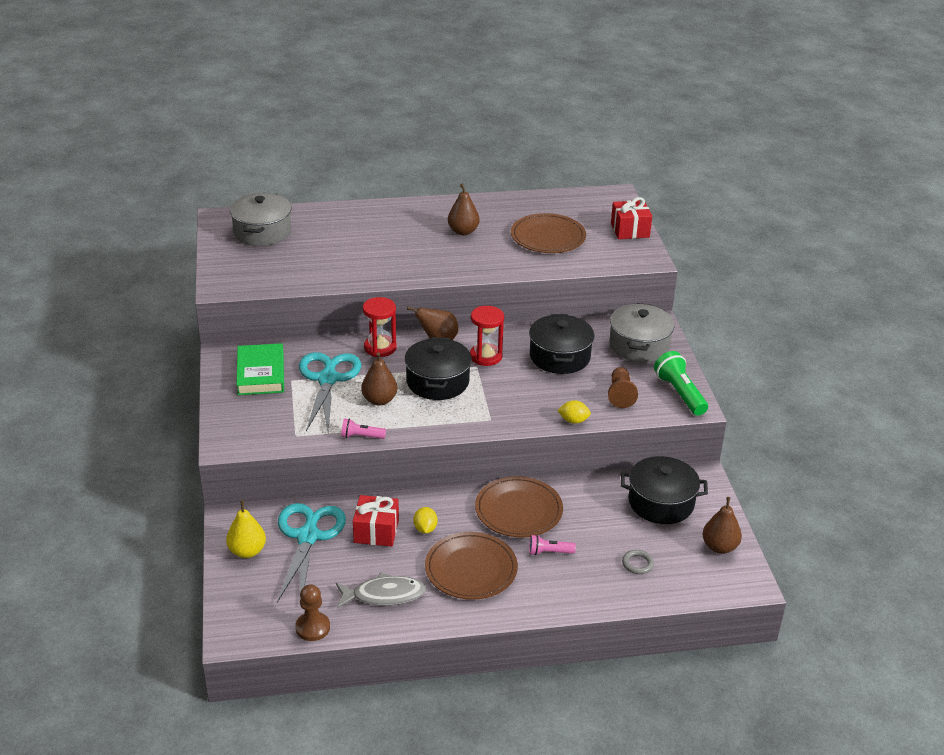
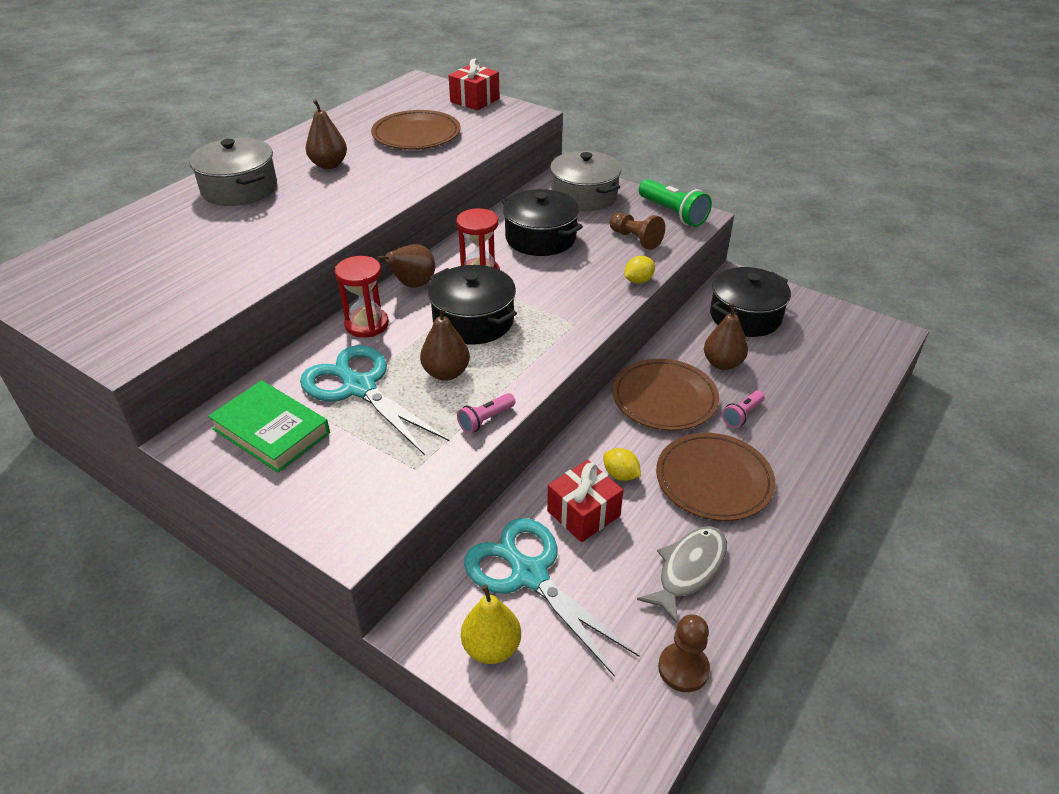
camera: 45 degrees left, 5 degrees up
grey pot [230,193,292,246] -> grey pot moved to [189,138,277,206]
grey ring [622,550,654,574] -> none
green flashlight [654,351,708,416] -> green flashlight turned 150 degrees counterclockwise [639,179,712,227]
brown pear [703,497,742,554] -> brown pear moved to [704,303,748,370]

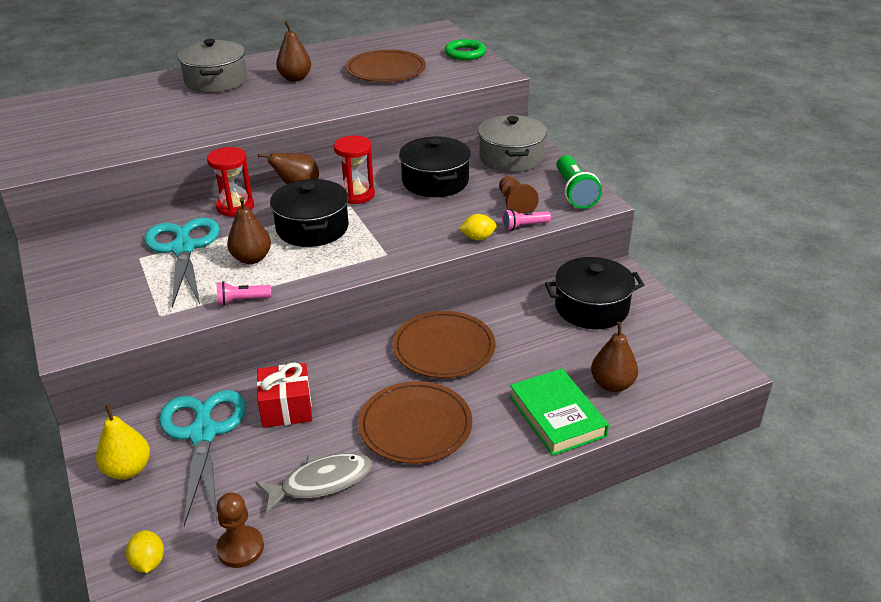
camera: 30 degrees right, 5 degrees down
green book [208,380,330,473] -> green book moved to [510,369,609,456]
red gift [449,59,500,111] -> green ring [445,39,486,60]
yellow lemon [603,448,641,481] -> yellow lemon moved to [126,530,164,573]
brown pear [704,303,748,370] -> brown pear moved to [591,322,638,392]
pink flashlight [722,390,765,428] -> pink flashlight moved to [502,209,551,231]

